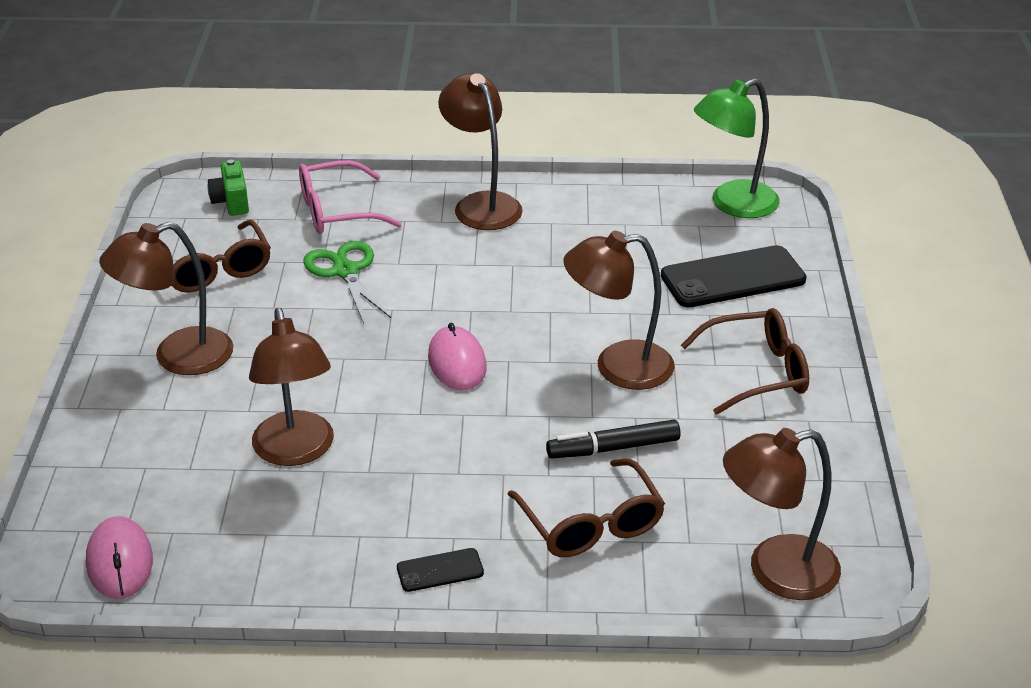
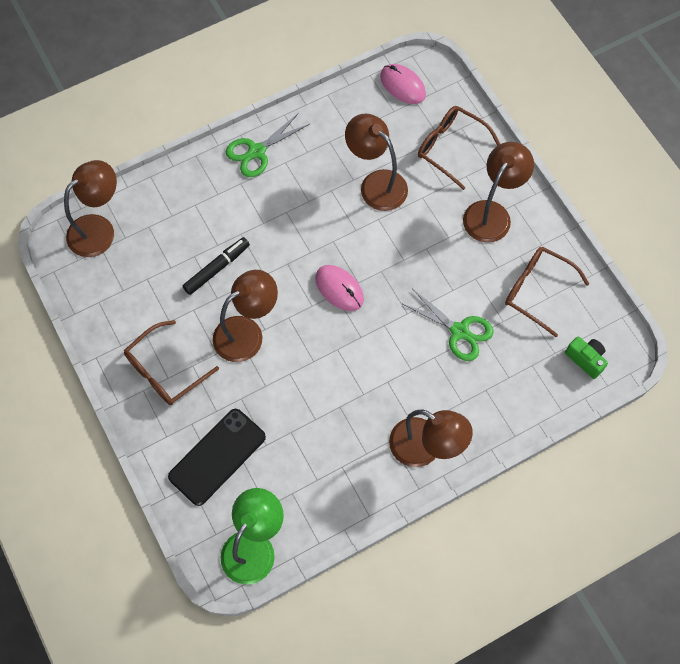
camera: 150 degrees right, 30 degrees up
pink glasses [299,160,402,234] -> none
black phone [397,548,484,592] -> green scissors [226,113,310,177]
brown glasses [507,459,665,557] -> brown glasses moved to [418,106,500,190]

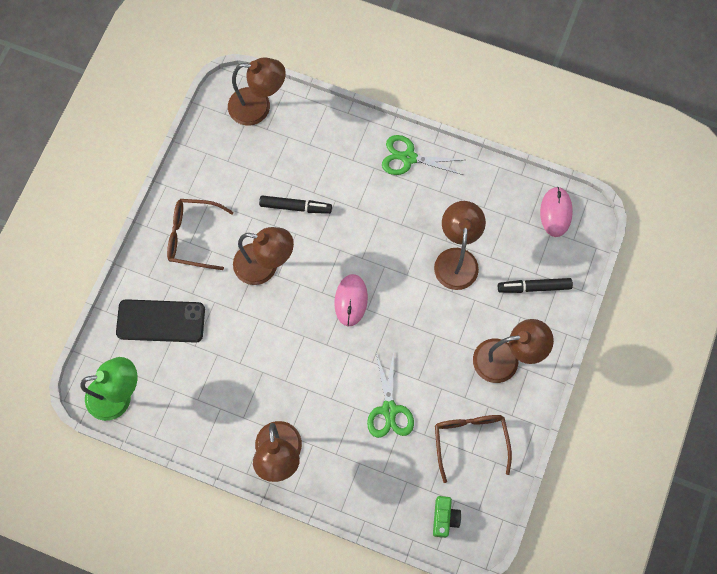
camera: 50 degrees right, 5 degrees up
brown glasses [418,106,500,190] -> black marker [498,278,573,293]

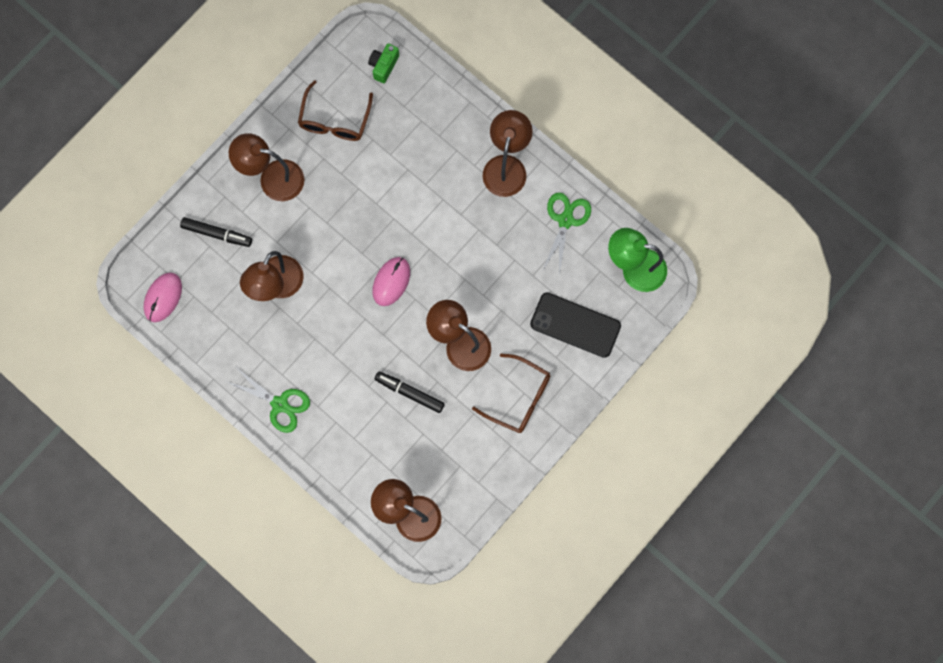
camera: 160 degrees left, 5 degrees up
green scissors [367,352,414,438] -> green scissors moved to [543,192,591,274]

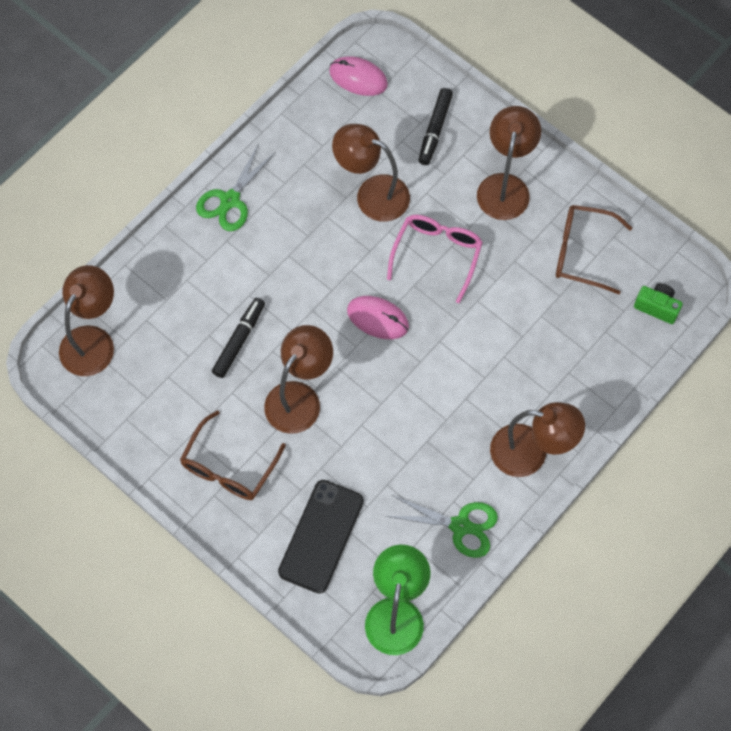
camera: 90 degrees right, 10 degrees down
none -> pink glasses [387,215,483,303]

